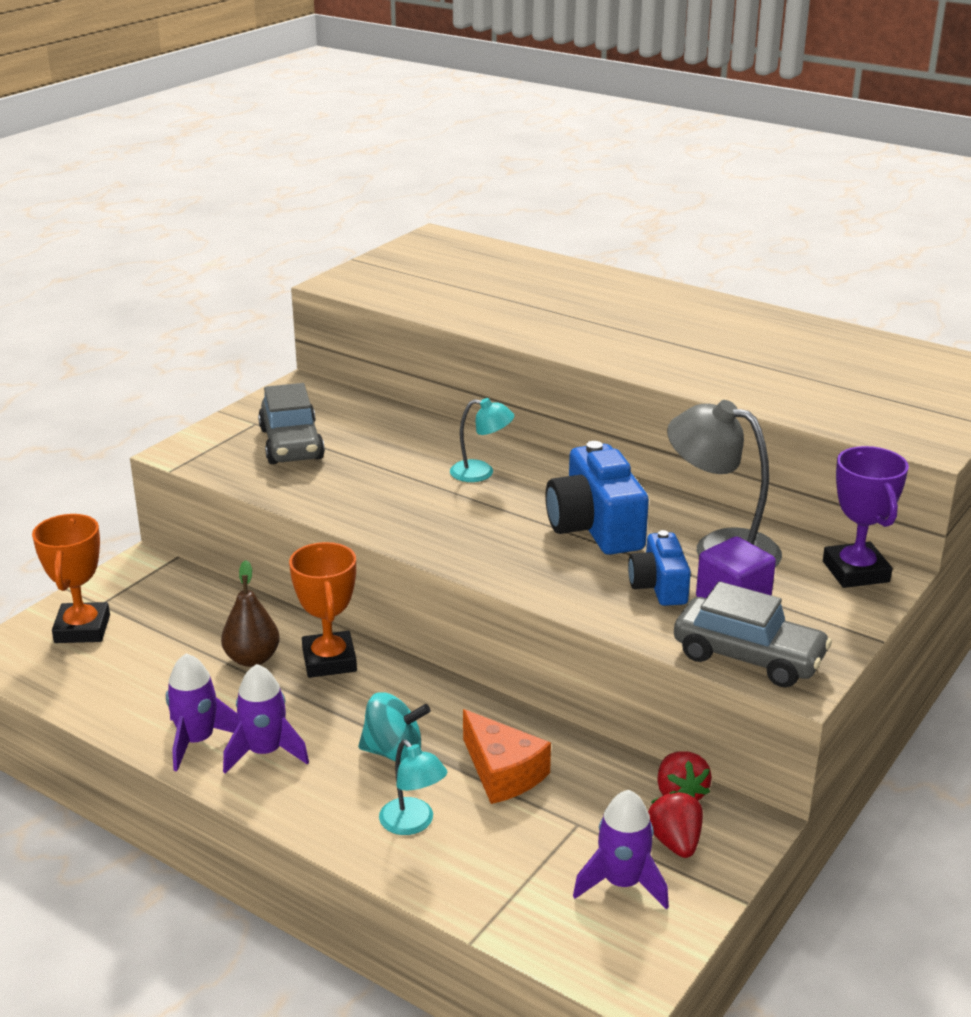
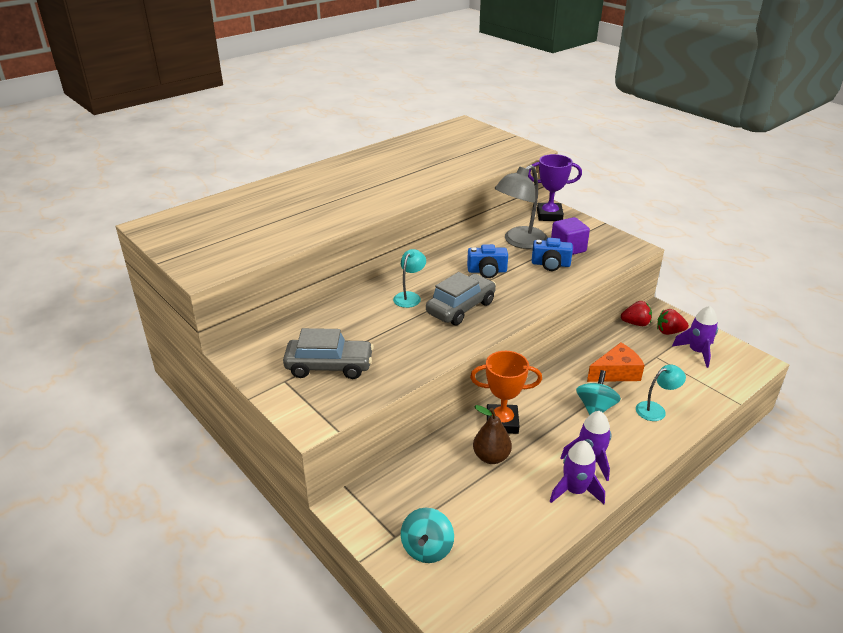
camera: 75 degrees left, 5 degrees up
orange trophy [32,514,110,643] -> turquoise spinning top [401,508,454,563]
blue camera [545,441,649,555] -> blue camera [467,244,508,278], size x0.61
grey car [674,581,832,687] -> grey car moved to [426,272,496,325]

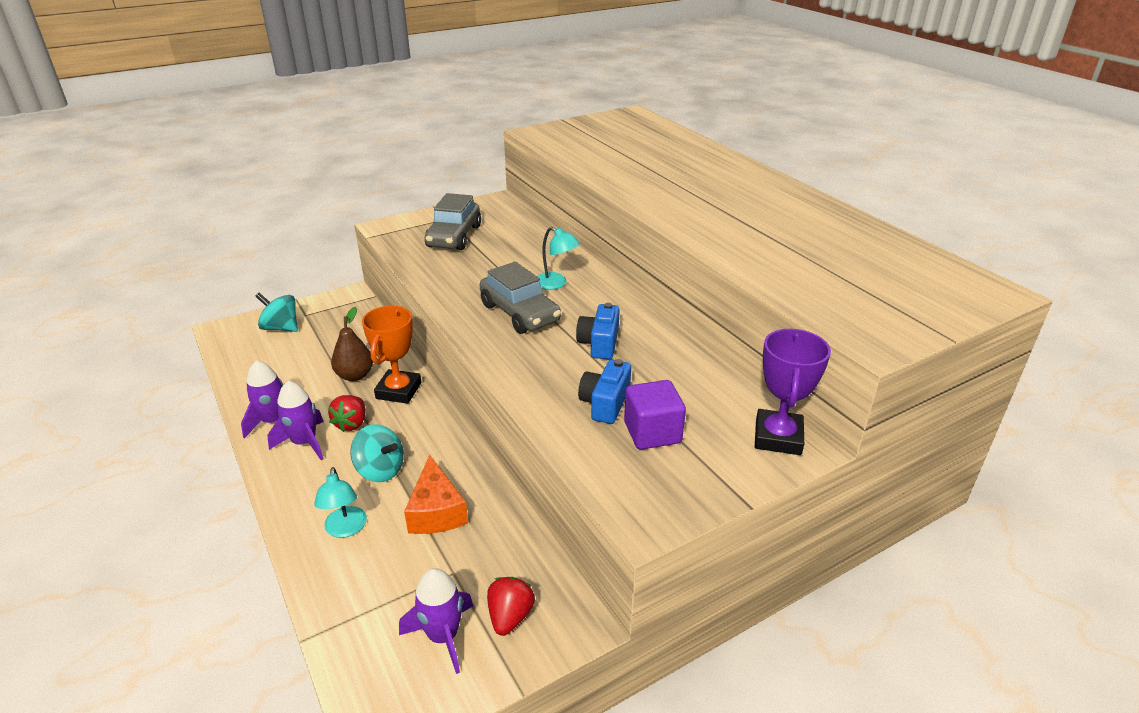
camera: 100 degrees right, 0 degrees up
grey lamp [495,165,548,249] -> none
red strawberry [621,301,652,326] -> red strawberry moved to [328,395,365,432]

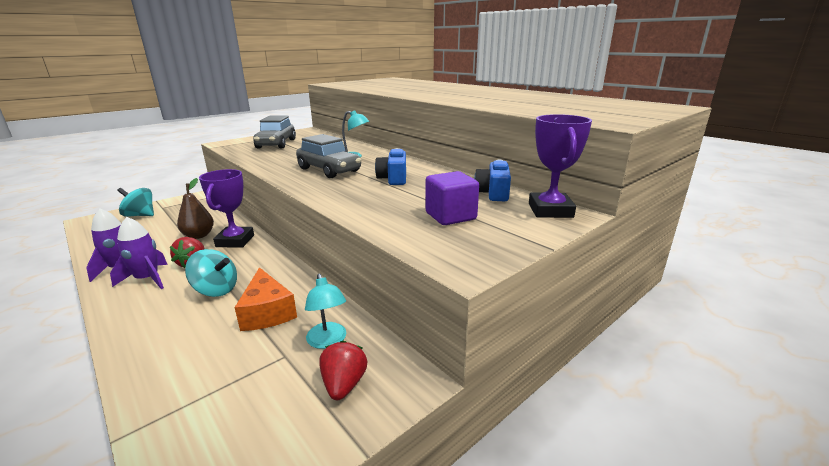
camera: 10 degrees left, 10 degrees down
turquoise lamp [314,467,367,538] -> turquoise lamp moved to [305,274,346,349]
orange trophy [362,306,421,404] -> purple trophy [199,169,254,248]
purple rocket [399,568,473,674] -> none
blue camera [578,359,631,424] -> blue camera moved to [474,160,511,201]

